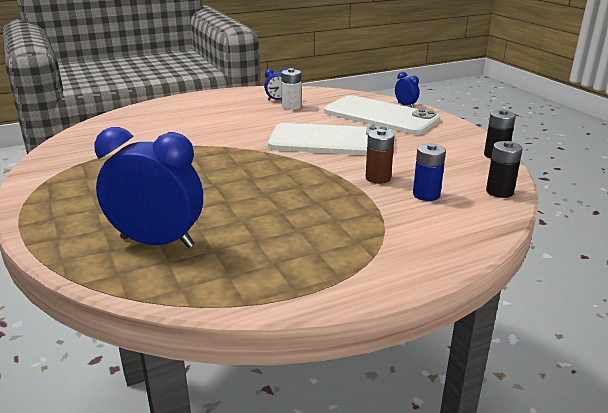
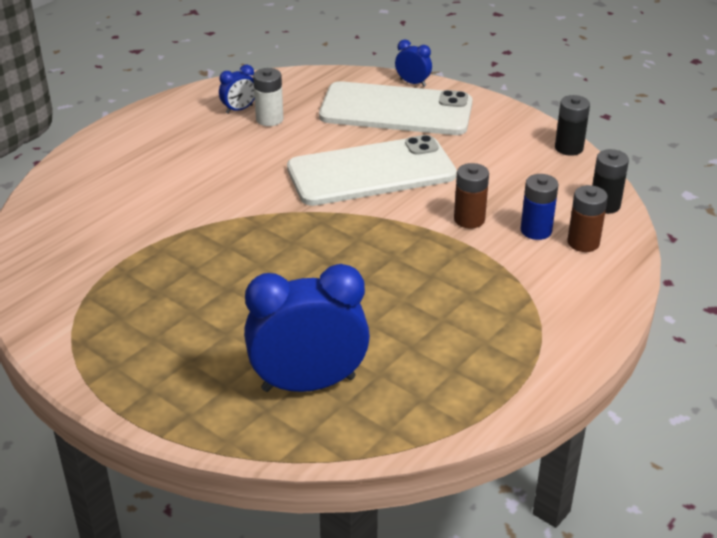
camera: 25 degrees left, 10 degrees up
none -> brown battery [567,185,608,252]

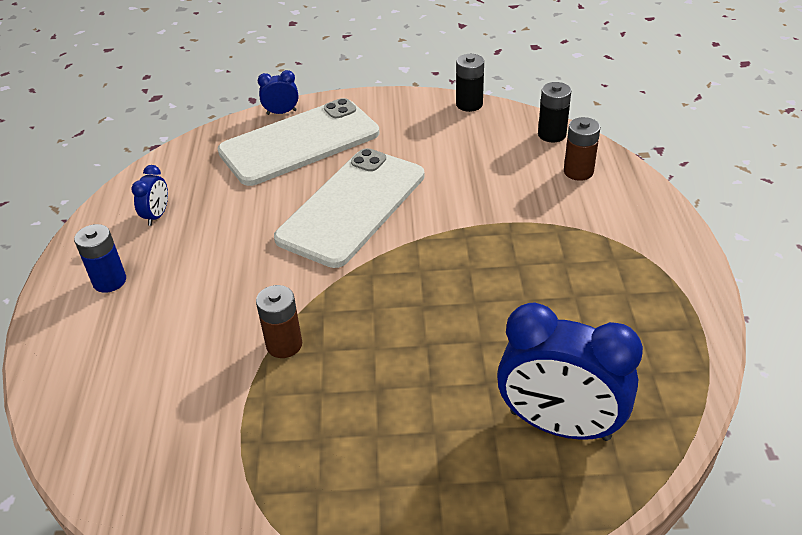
camera: 40 degrees left, 5 degrees up
blue clock [244,264,370,392] -> blue clock turned 105 degrees counterclockwise [497,303,643,441]
white battery [253,68,283,126] -> none
brown battery [454,163,489,228] -> brown battery moved to [256,285,302,358]
blue battery [520,174,559,240] -> blue battery moved to [74,224,126,293]

